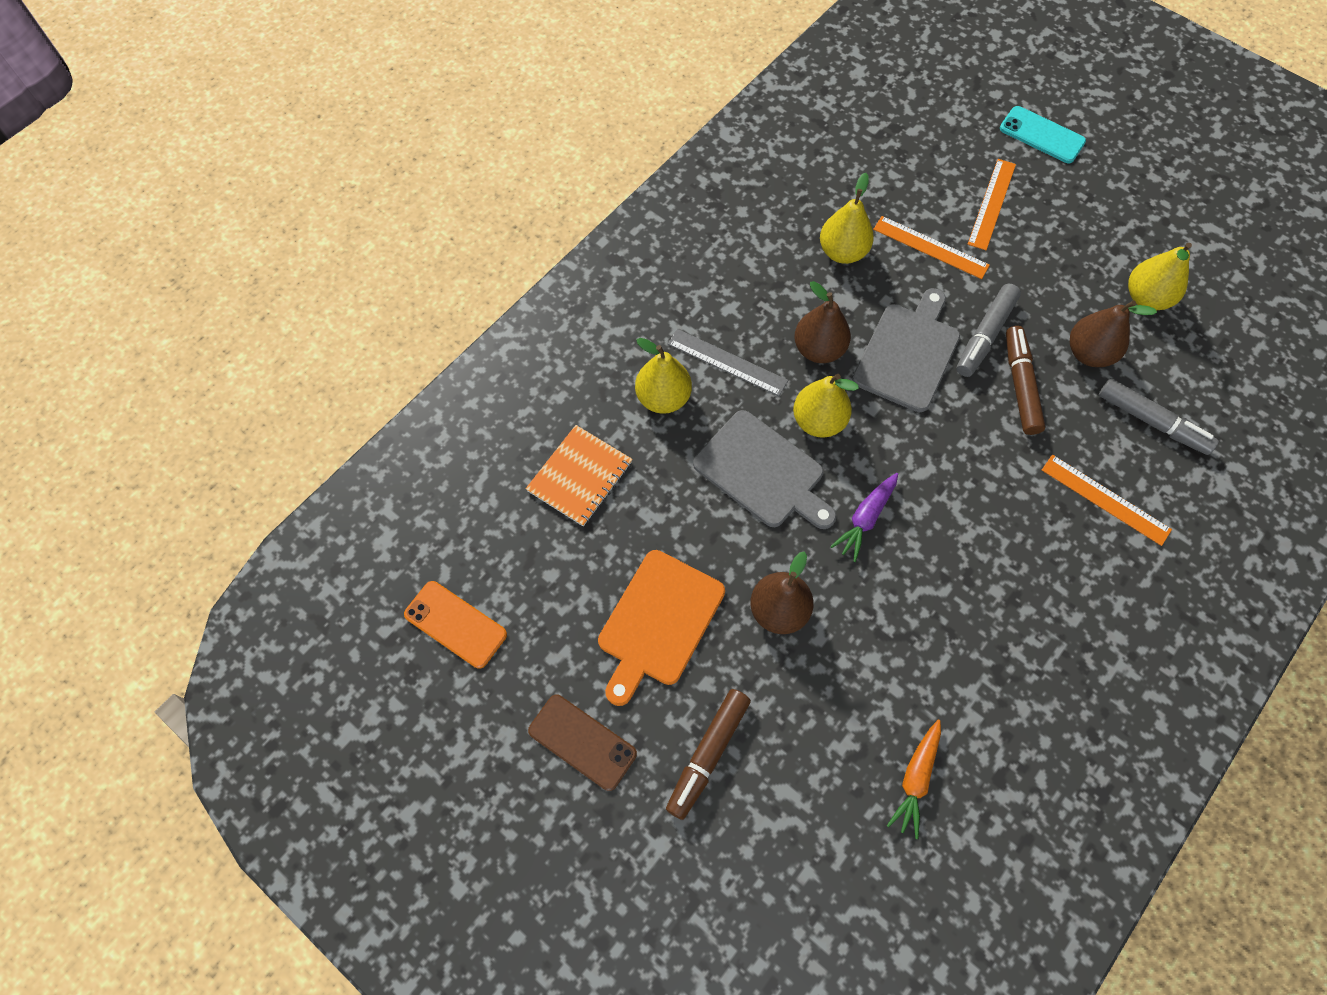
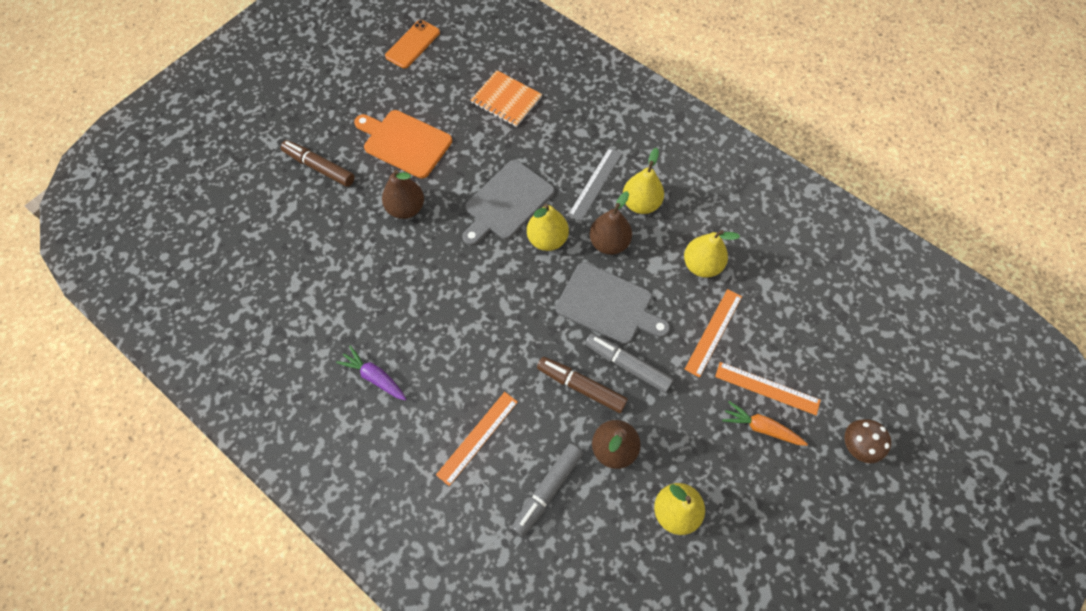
camera: 90 degrees right, 0 degrees up
brown phone [528,695,637,791] -> none
yellow pear [635,338,692,414] -> yellow pear moved to [623,148,664,214]
purple carrot [830,473,898,562] -> purple carrot moved to [336,346,406,400]
orange carrot [887,719,941,839] -> orange carrot moved to [722,401,808,446]
turquoise phone [1000,106,1086,163] -> brown mushroom [845,419,891,463]
brown marker [1006,326,1046,435] -> brown marker turned 150 degrees counterclockwise [537,357,628,413]

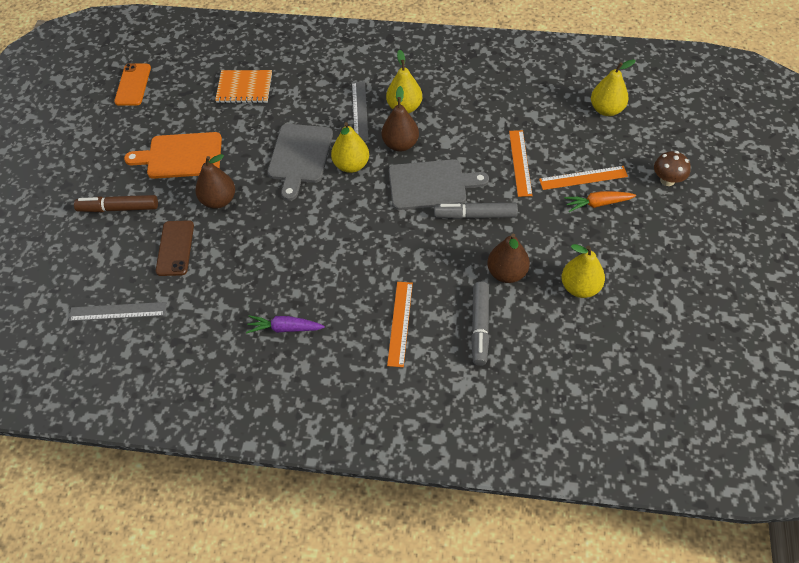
camera: 30 degrees left, 10 degrees down
brown marker [537,357,628,413] -> none
yellow pear [684,230,740,278] -> yellow pear moved to [591,59,636,116]
none -> grey ruler [69,302,167,321]
none -> brown phone [156,220,194,276]

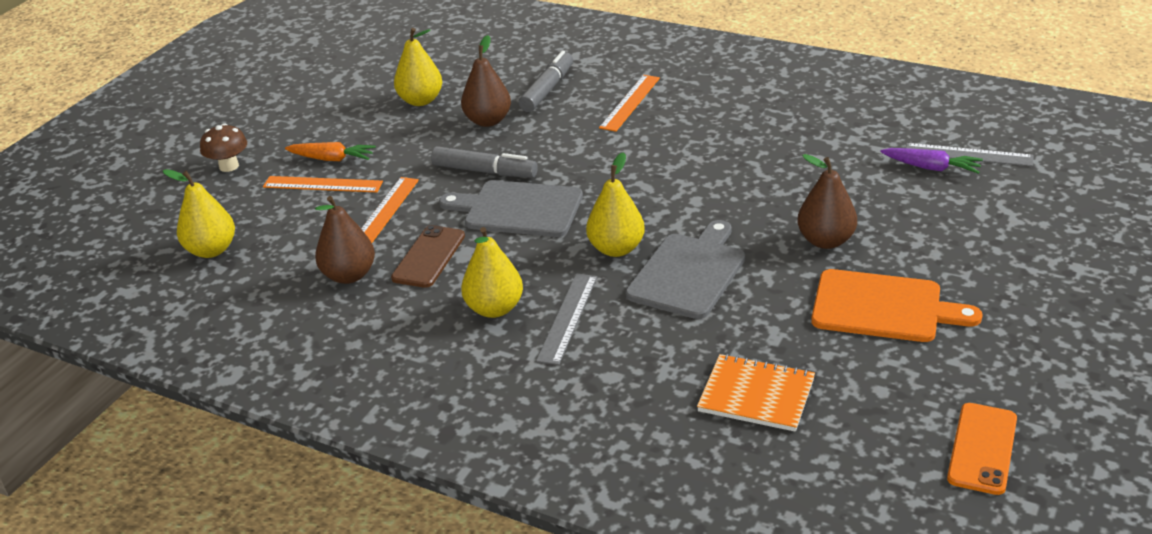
camera: 160 degrees left, 20 degrees down
brown marker [74,195,158,212] -> none
brown phone [156,220,194,276] -> brown phone moved to [391,225,465,288]
purple carrot [246,315,325,334] -> purple carrot moved to [880,148,983,174]
brown pear [382,86,419,152] -> brown pear moved to [315,196,375,284]

